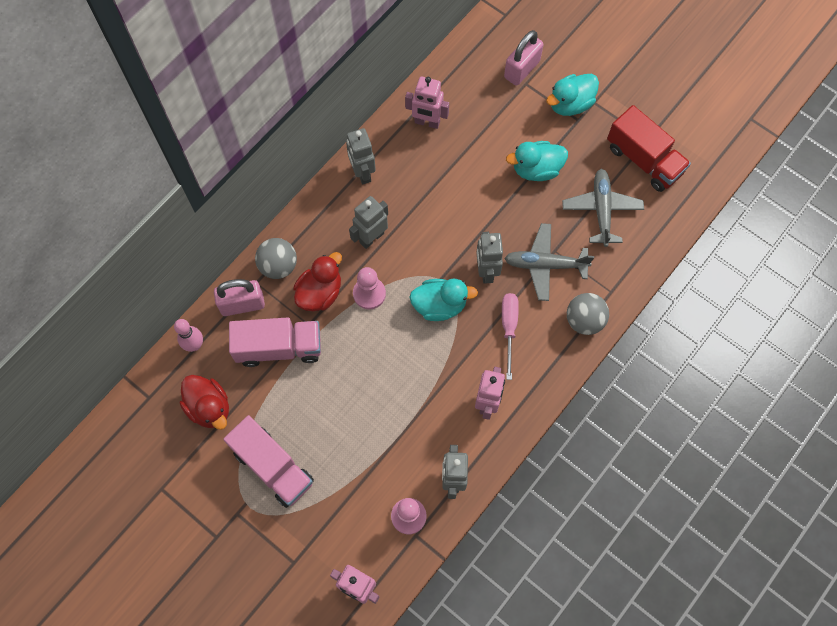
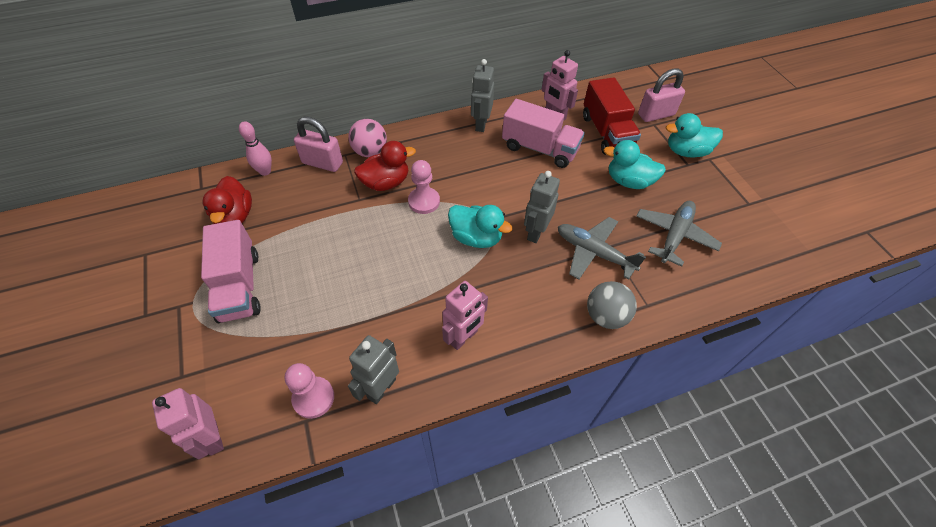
camera: 30 degrees right, 15 degrees down
pink truck [229,317,321,367] -> pink truck moved to [502,99,585,168]
grey ball [255,238,297,279] -> pink ball [348,119,387,157]
grey robot [349,196,388,249] -> none
pink screwdriver [502,293,519,380] -> none
red truck [607,105,691,192] -> red truck moved to [583,77,641,155]

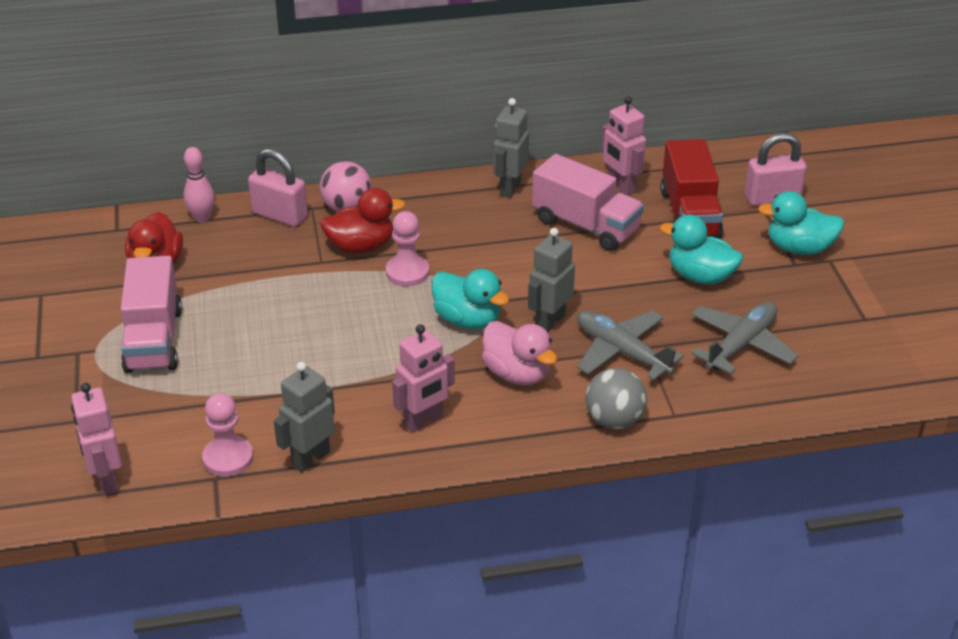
camera: 10 degrees right, 15 degrees down
none -> pink duck [482,321,557,386]

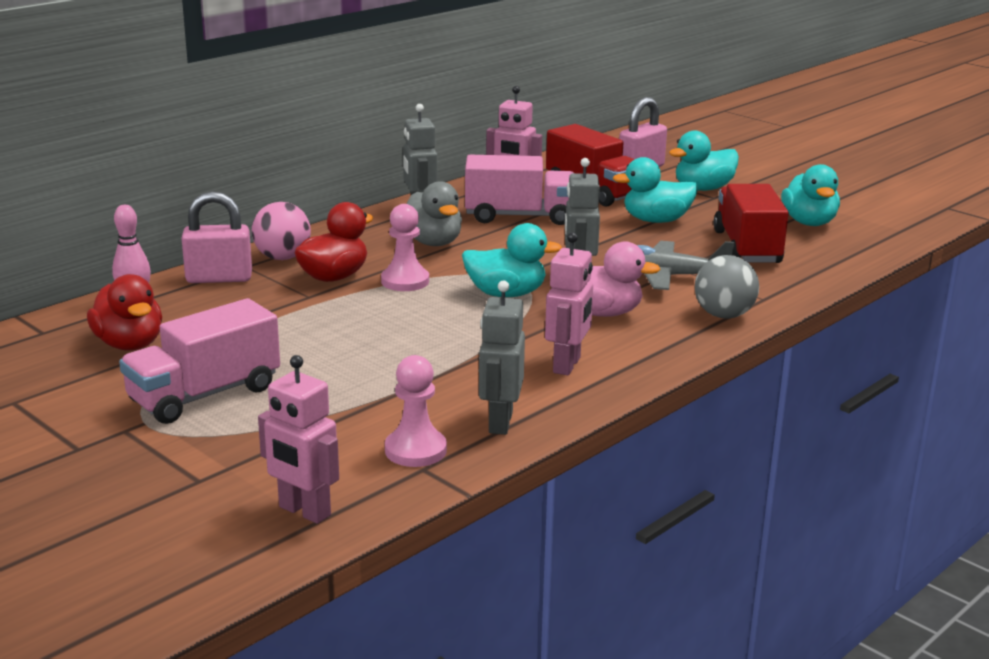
camera: 35 degrees left, 15 degrees down
pink truck [120,256,182,373] -> pink truck turned 90 degrees clockwise [119,298,280,424]
grey plane [691,302,798,374] -> red truck [714,184,789,263]
none -> grey duck [407,181,462,246]
none -> turquoise duck [781,164,840,226]

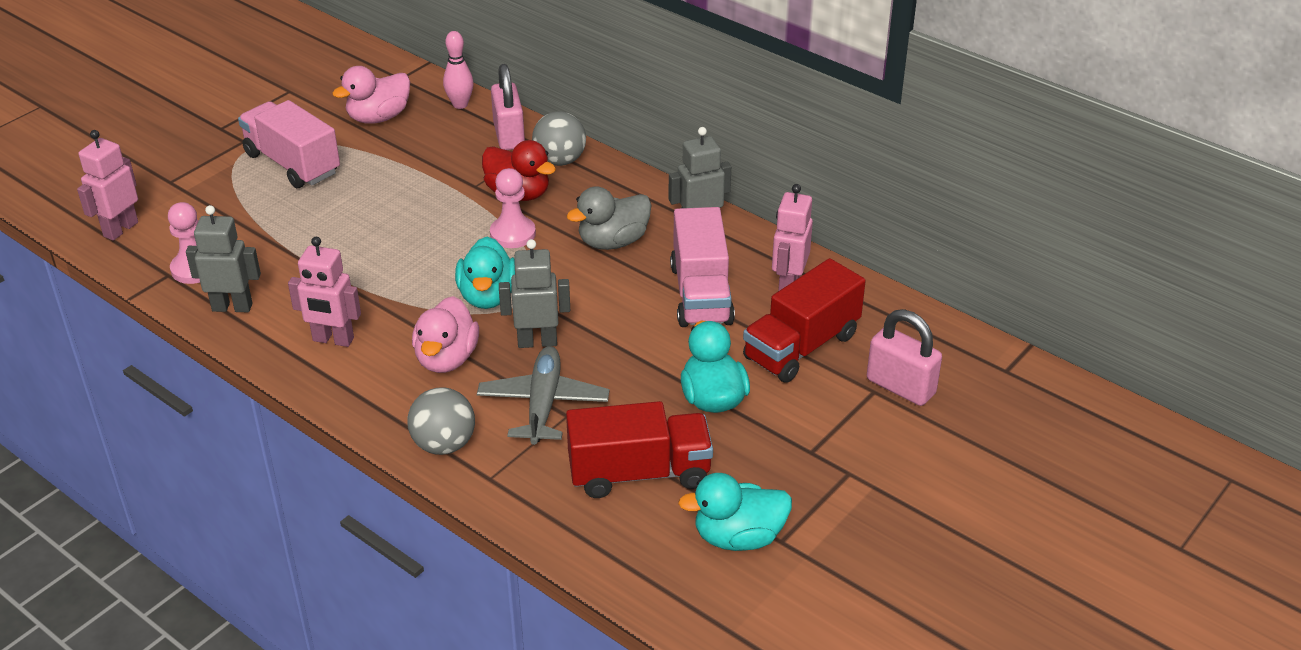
camera: 85 degrees right, 15 degrees up
red duck [87,274,162,351] -> pink duck [332,66,410,124]
pink ball [252,202,311,260] -> grey ball [532,111,586,166]
turquoise duck [669,131,739,191] -> none

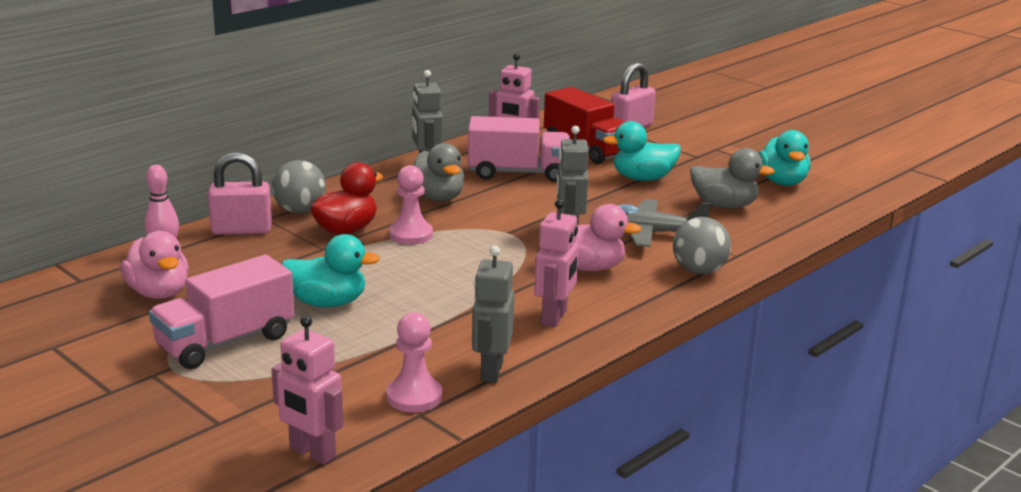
camera: 85 degrees left, 15 degrees down
turquoise duck [455,237,515,309] -> turquoise duck moved to [282,234,380,307]
red truck [566,401,713,498] -> grey duck [690,148,775,209]

